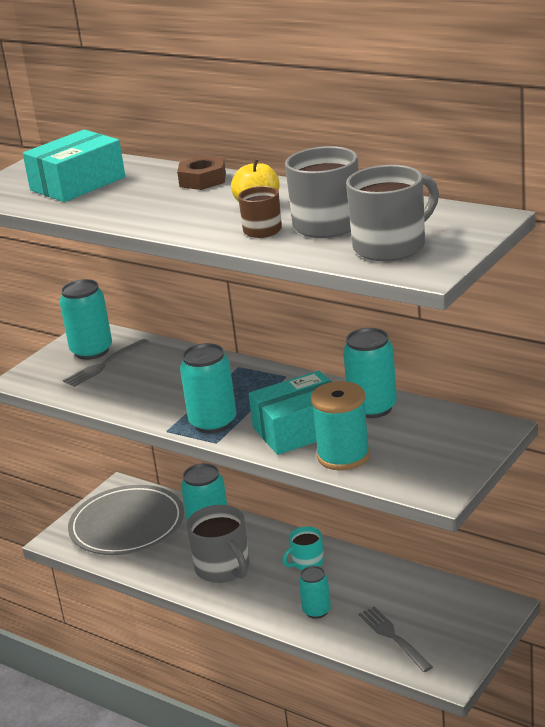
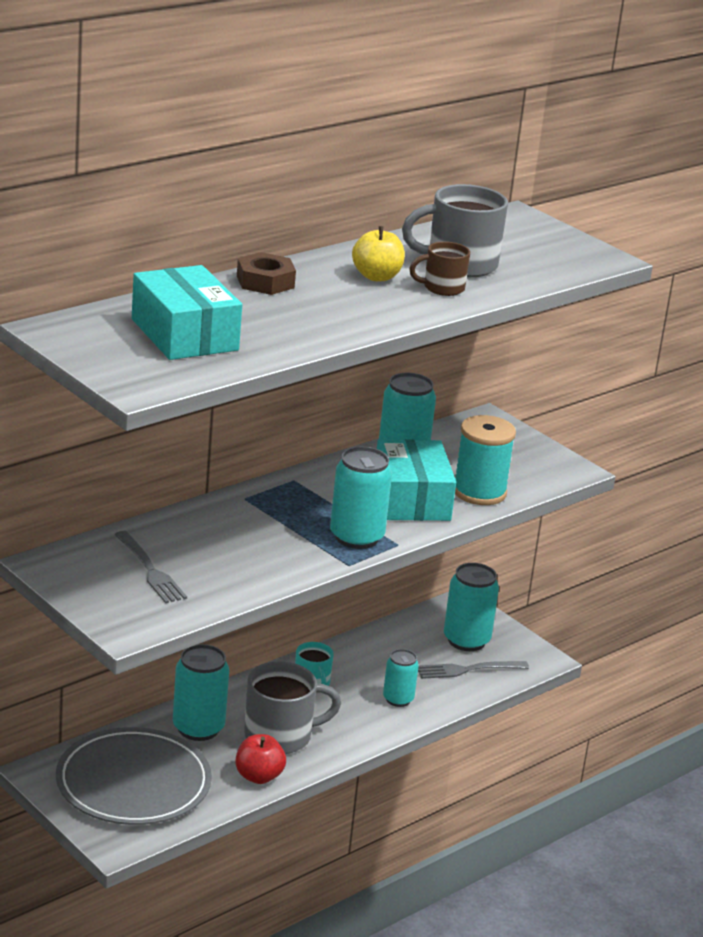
camera: 80 degrees left, 0 degrees up
turquoise can [60,279,112,360] -> turquoise can moved to [444,563,499,651]
grey mug [346,165,439,261] -> none
none -> red apple [235,734,286,784]

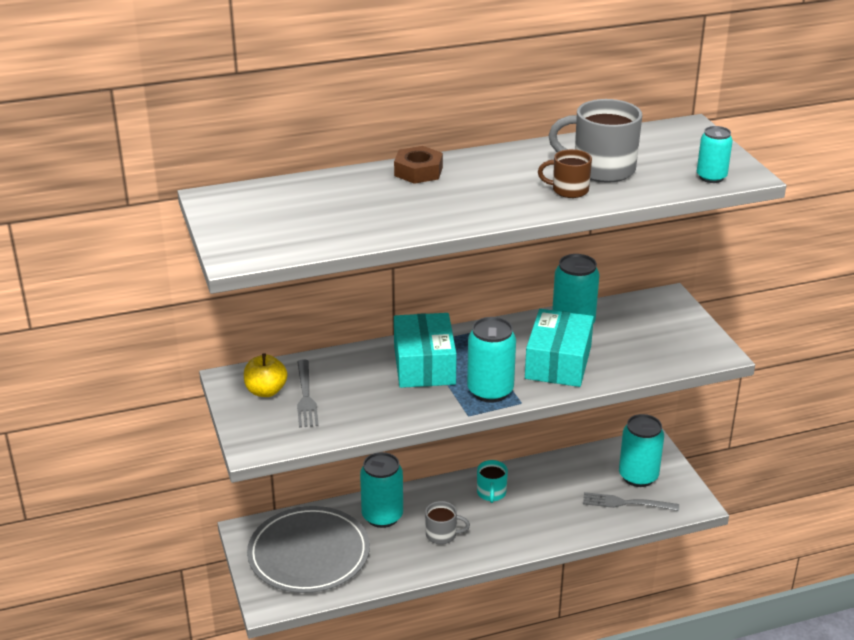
camera: 25 degrees right, 5 degrees up
turquoise box [132,265,242,360] -> turquoise box moved to [394,313,457,388]
red apple [235,734,286,784] -> none
grey mug [244,661,341,754] -> grey mug [425,501,470,544], size x0.57
yellow apple [352,226,405,281] -> yellow apple moved to [244,353,287,397]
turquoise can [383,649,419,707] -> turquoise can moved to [697,126,733,183]
turquoise spool [455,415,516,505] -> none

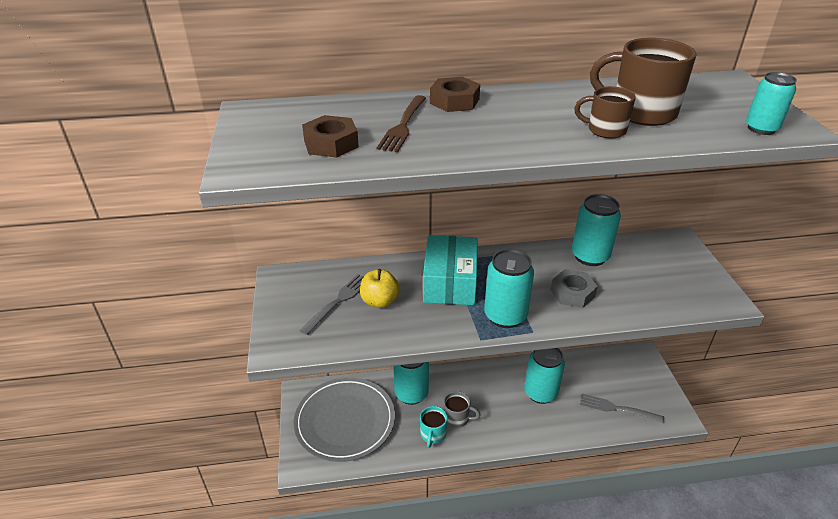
camera: 10 degrees right, 5 degrees up
yellow apple [244,353,287,397] -> yellow apple moved to [360,269,400,308]
grey fork [297,359,319,428] -> grey fork turned 150 degrees counterclockwise [299,274,364,335]
turquoise mug [477,460,508,503] -> turquoise mug moved to [420,406,447,448]
turquoise box [525,309,594,387] -> grey nut [551,269,598,308]
grey mug [548,99,642,183] -> brown mug [590,37,696,126]
turquoise can [619,414,664,487] -> turquoise can moved to [524,348,565,404]
none -> brown nut [302,115,359,158]
none -> brown fork [377,95,426,152]

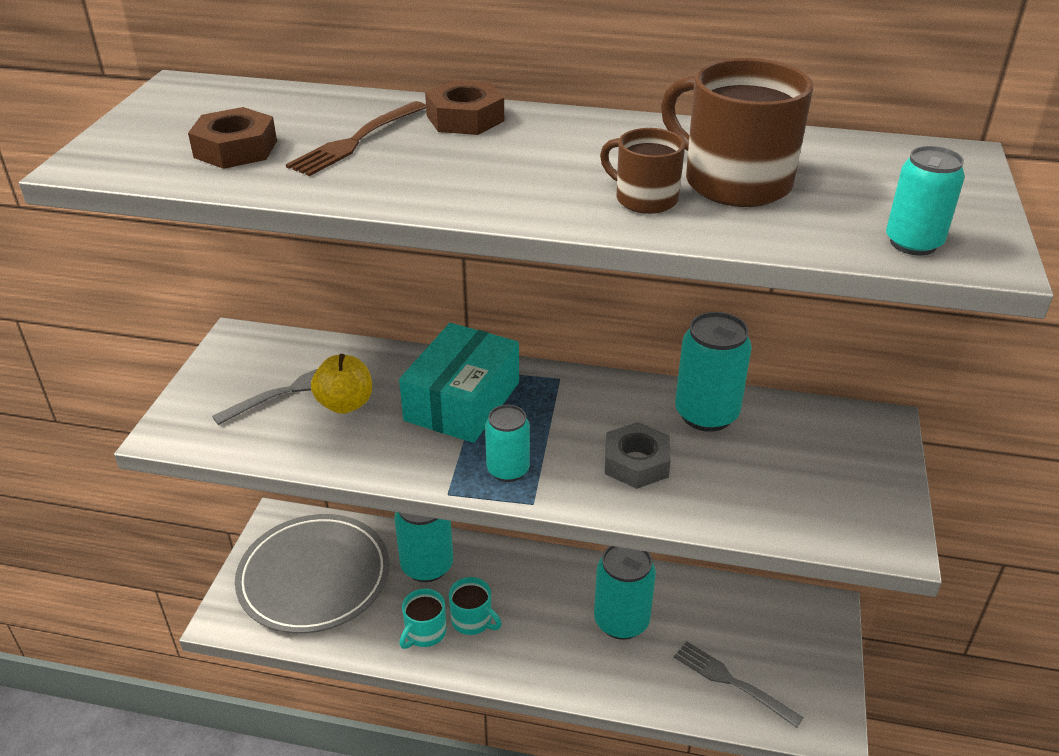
camera: 20 degrees right, 0 degrees up
grey mug [443,391,480,428] -> turquoise mug [449,577,502,635]
turquoise can [484,249,534,328] -> turquoise can [485,405,530,482], size x0.62

